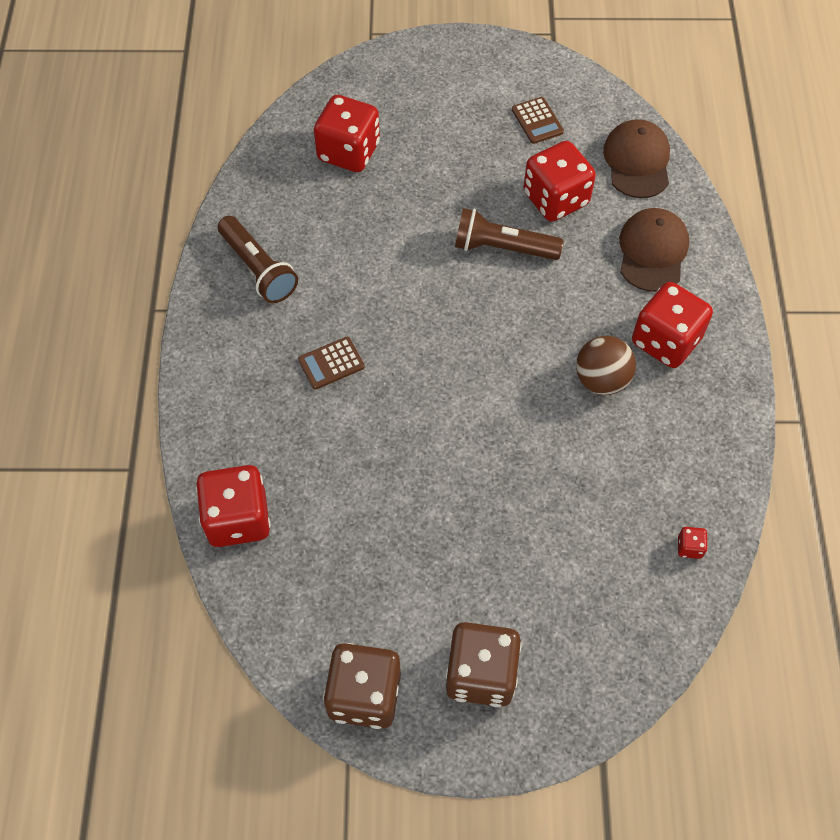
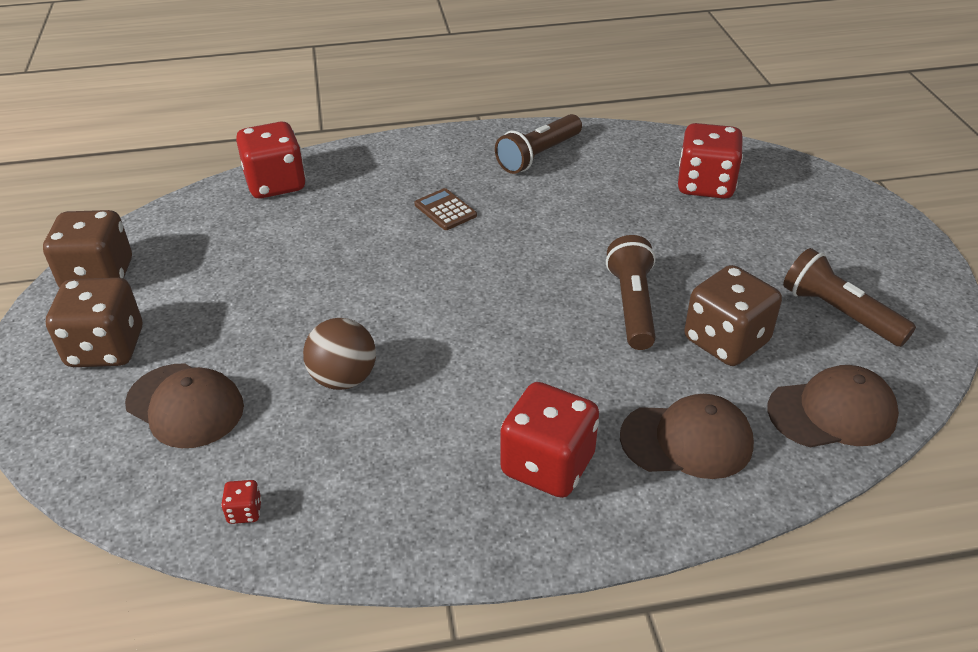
camera: 80 degrees right, 20 degrees down
brown calculator [512,97,564,144] -> brown flashlight [783,248,916,347]
red dice [523,141,596,222] -> brown dice [684,265,782,366]
brown ball [576,336,636,395] -> brown ball moved to [303,318,376,390]
none -> brown cap [125,364,244,448]

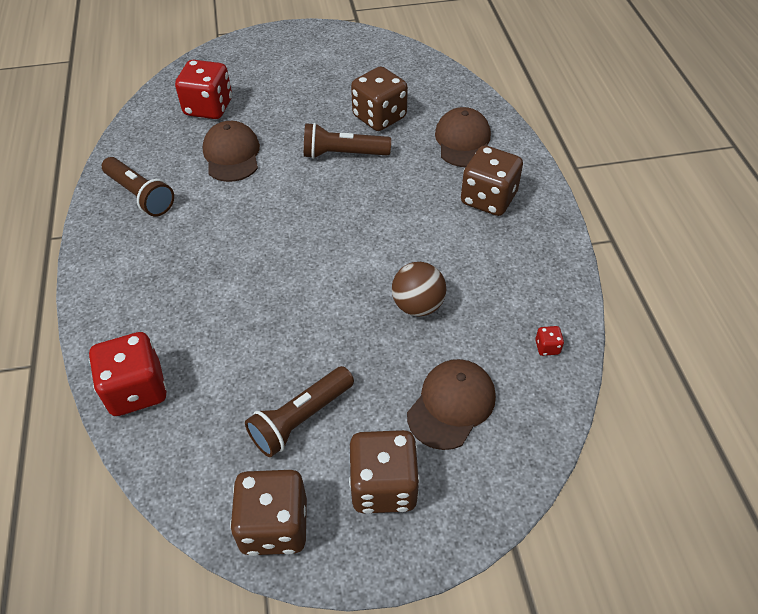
camera: 90 degrees left, 10 degrees up
brown calculator [414,188,477,230] -> none
red dice [500,382,599,498] -> brown dice [461,146,523,216]
brown cap [768,365,899,447] -> brown cap moved to [203,121,260,182]
brown flashlight [783,248,916,347] -> brown flashlight moved to [245,366,354,457]

